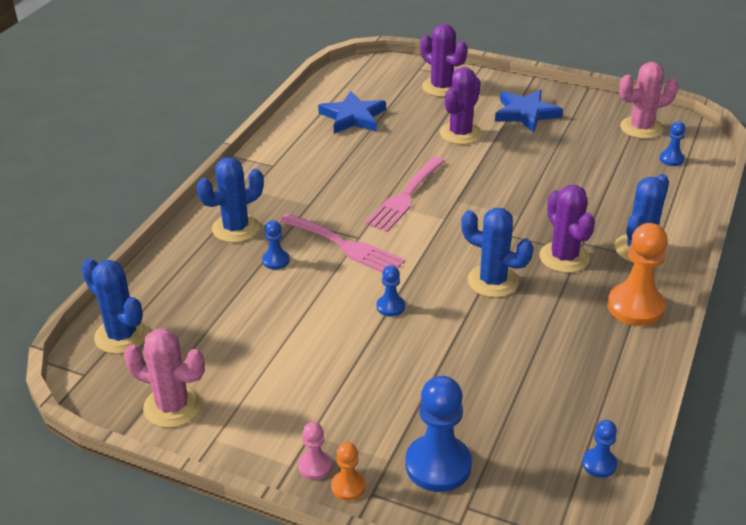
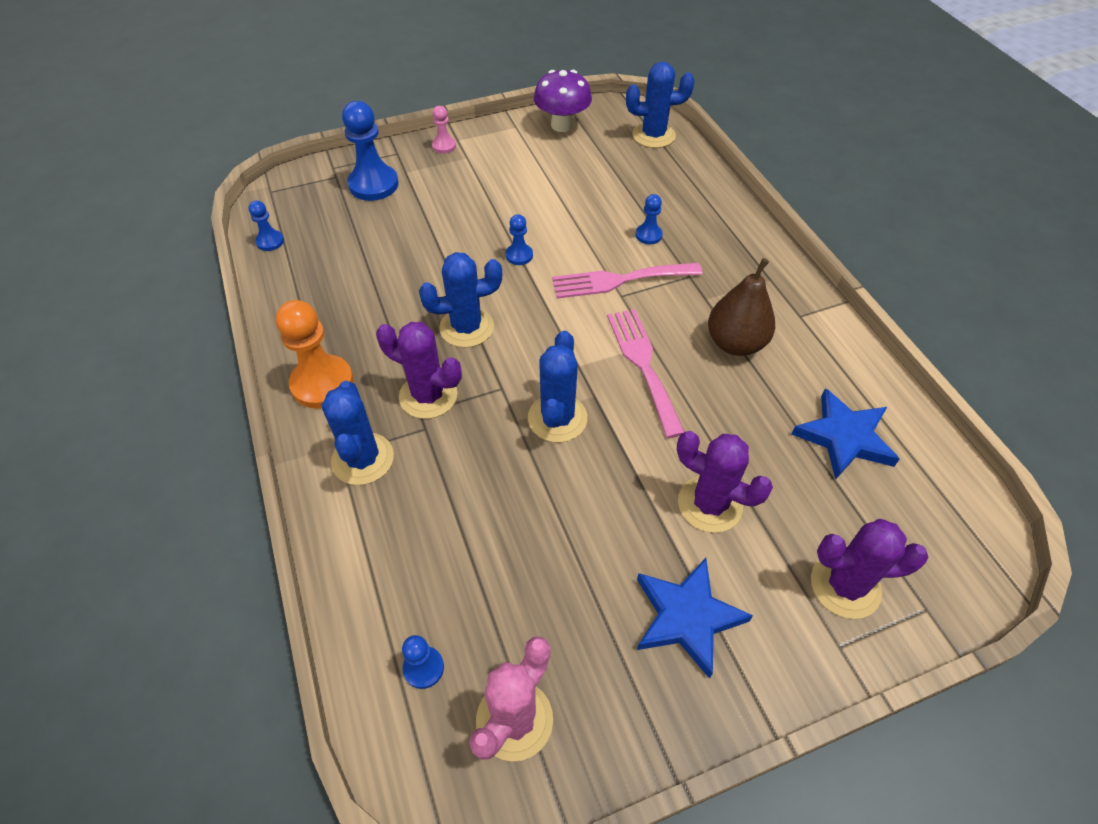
camera: 135 degrees right, 15 degrees up
pink cactus [124,328,205,428] -> purple mushroom [534,70,592,132]
blue cactus [197,157,263,243] -> blue cactus moved to [528,331,587,442]
orange pawn [331,442,366,501] -> none
purple cactus [440,67,482,145] -> purple cactus turned 45 degrees counterclockwise [677,431,773,533]
none -> brown pear [708,258,775,356]

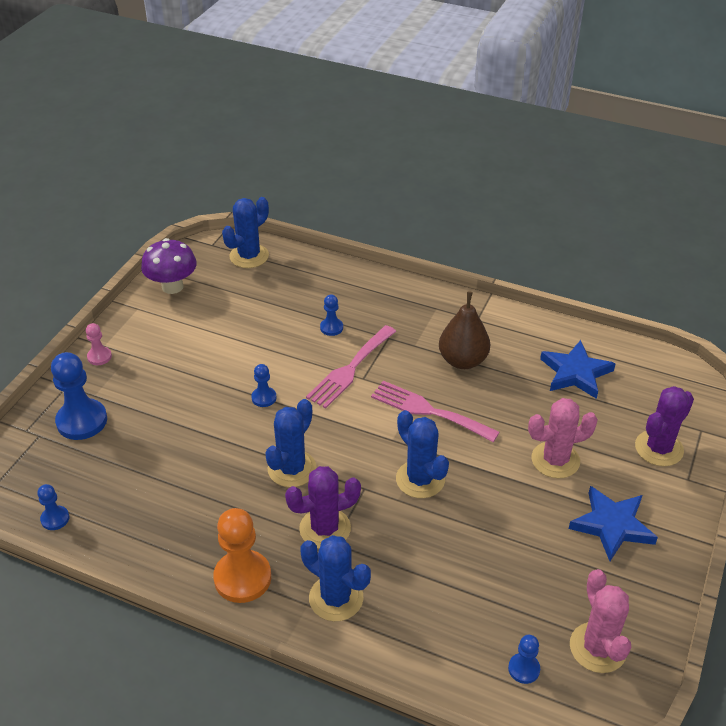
camera: 45 degrees left, 10 degrees down
purple cactus [677,431,773,533] -> pink cactus [528,398,598,478]

